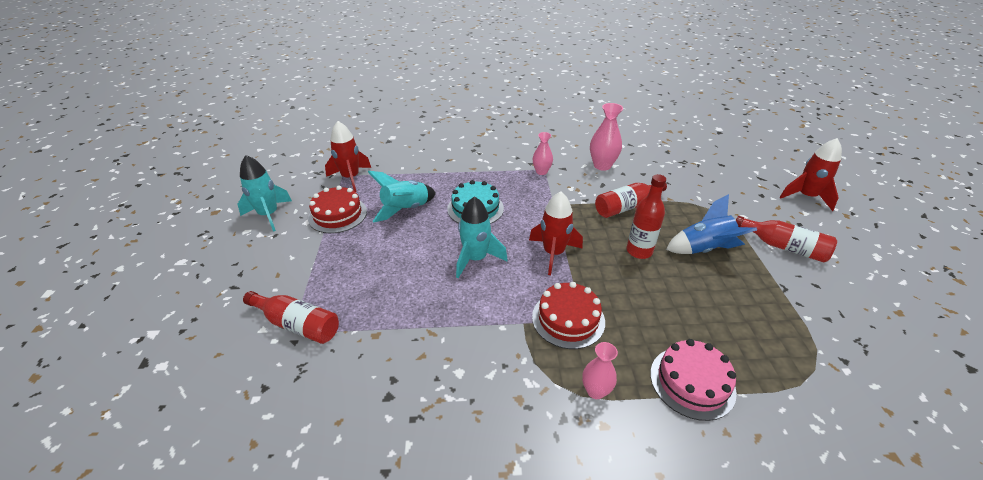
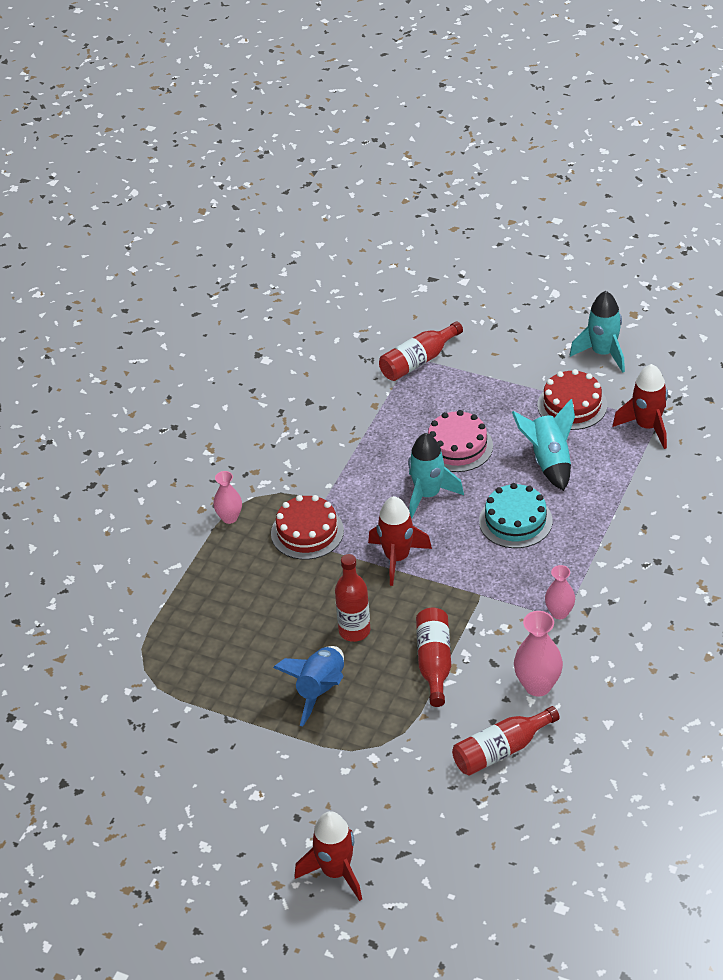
camera: 120 degrees right, 5 degrees up
pink cake [650,339,737,421] -> pink cake moved to [428,410,493,472]
red bottle [736,216,837,262] -> red bottle moved to [452,706,560,775]

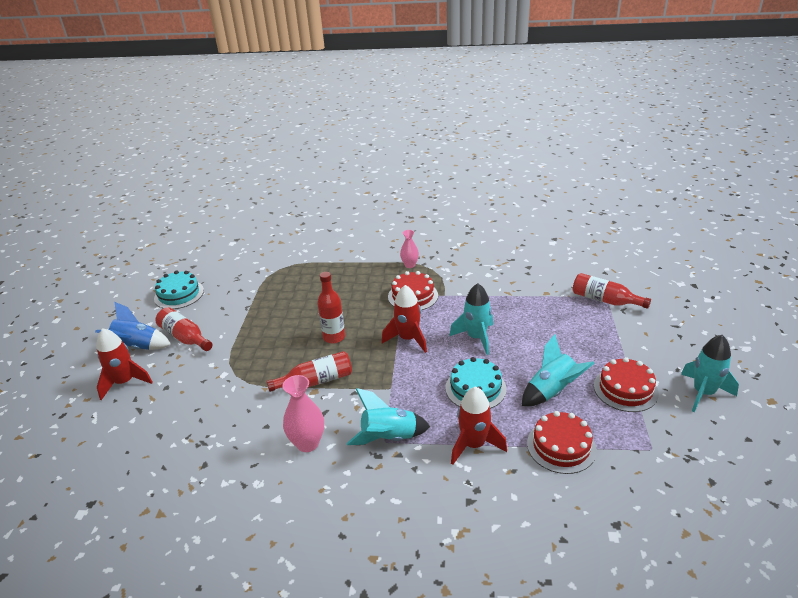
camera: 70 degrees right, 10 degrees down
blue rocket [273,646,344,727] -> blue rocket moved to [95,302,171,350]
pink cake [428,410,493,472] -> none
red bottle [452,706,560,775] -> red bottle moved to [156,307,212,351]
pink vase [545,565,575,619] -> turquoise rocket [347,388,430,445]
red rocket [613,364,668,449] -> red rocket moved to [451,386,507,465]
none -> turquoise cake [154,270,204,309]
none -> red cake [527,411,597,474]

